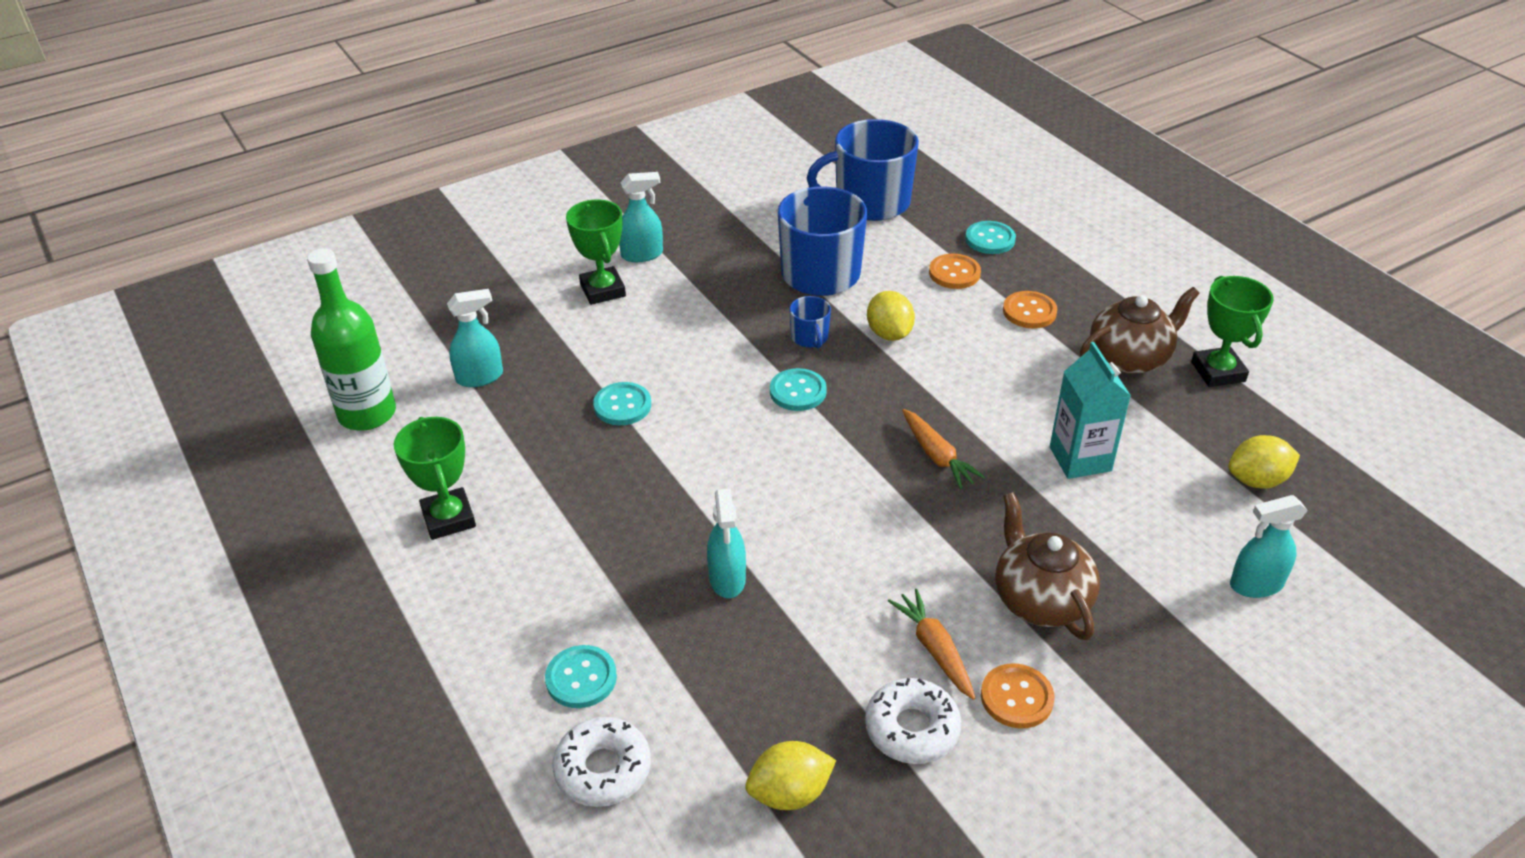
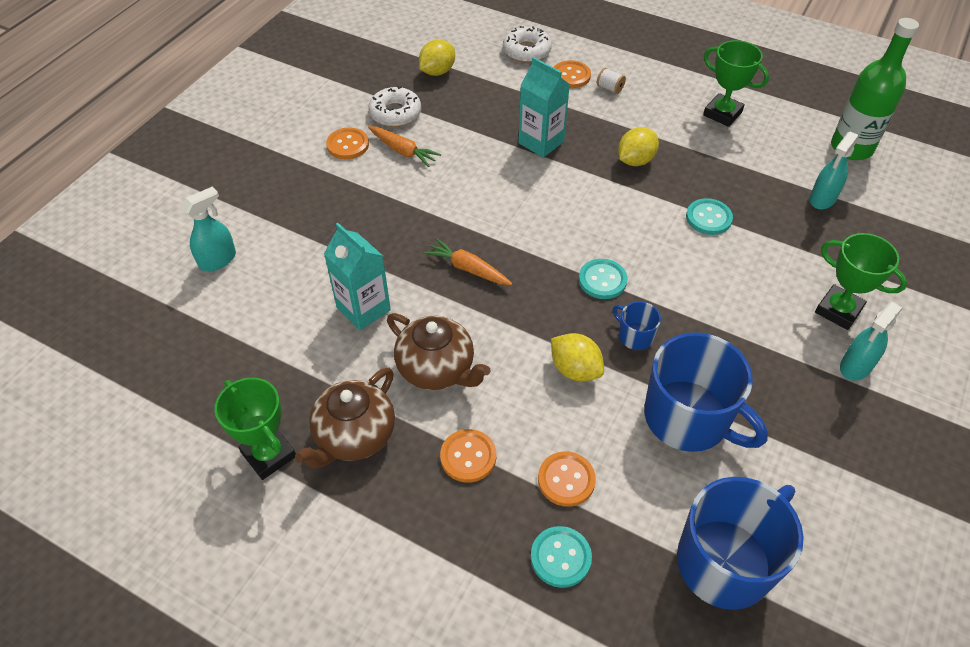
camera: 150 degrees right, 10 degrees up
turquoise button [545,645,617,708] -> orange button [554,60,591,88]
turquoise spray bottle [707,489,746,598] -> turquoise carton [518,57,570,158]
brown teapot [995,492,1100,640] -> brown teapot moved to [387,313,491,390]
yellow lemon [1228,435,1300,489] -> yellow lemon moved to [618,127,659,166]
none -> white spool [597,68,626,94]

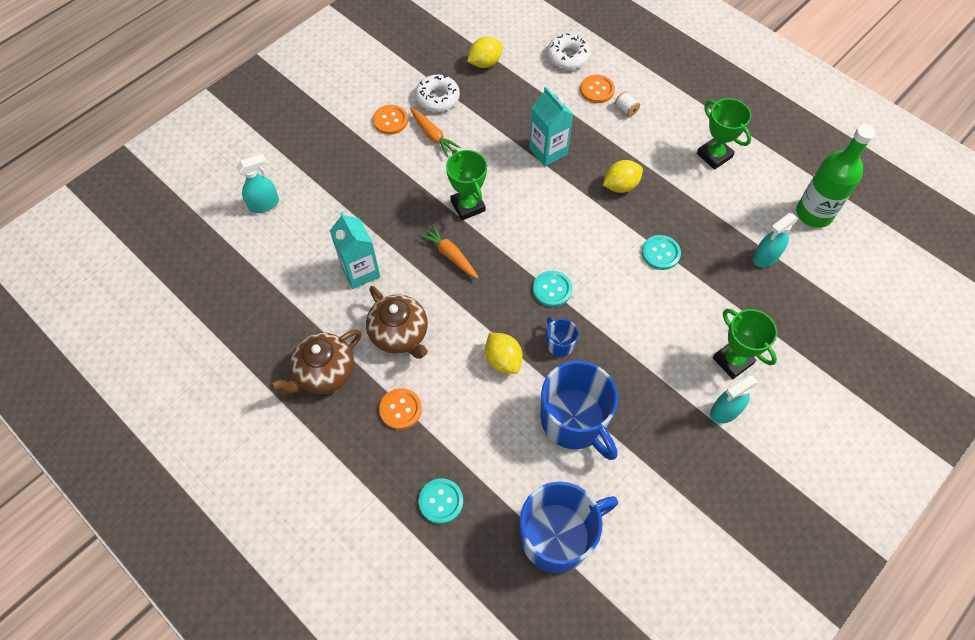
camera: 15 degrees right, 10 degrees up
green trophy [214,377,296,480] -> green trophy moved to [446,149,487,220]
orange button [538,451,596,507] -> none

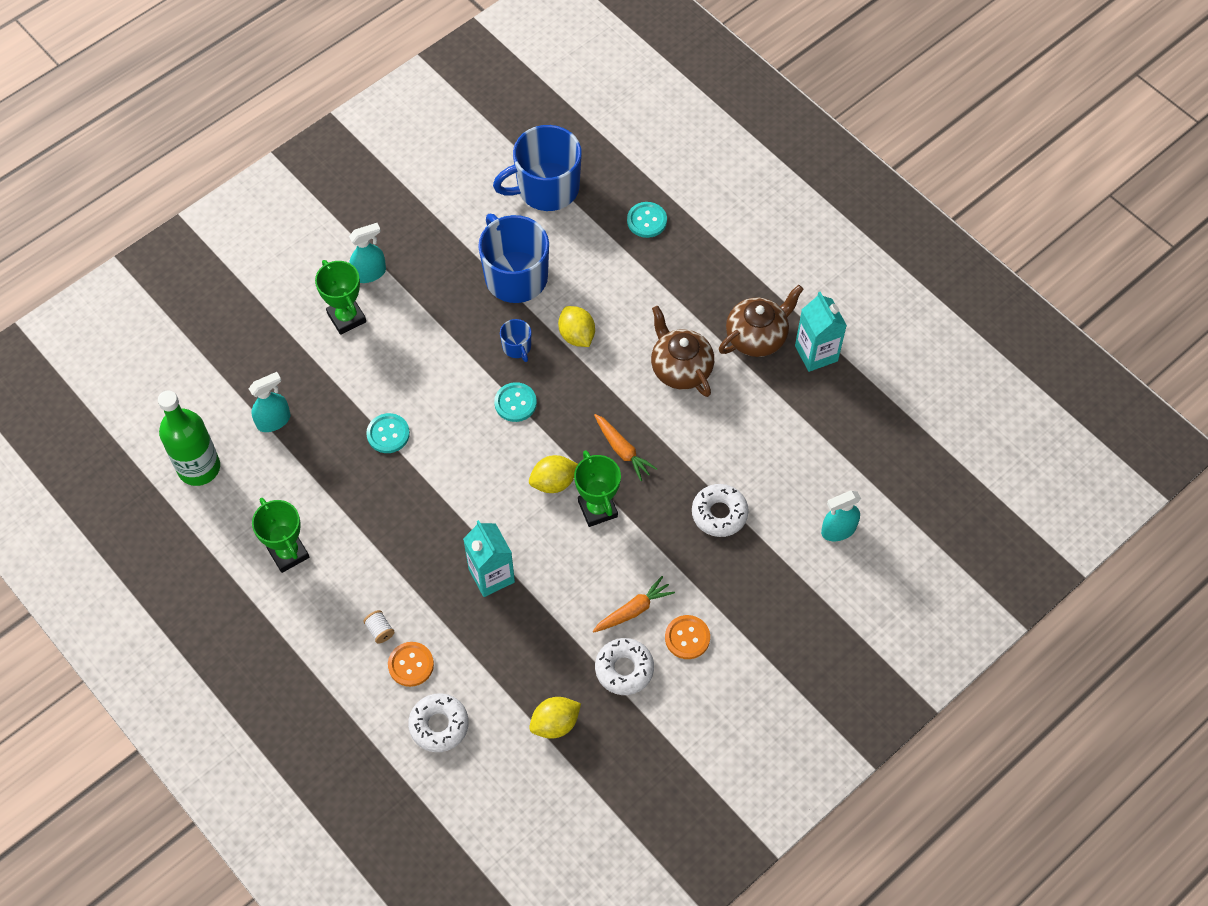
camera: 175 degrees left, 0 degrees up
turquoise carton [330,212,381,289] -> turquoise carton moved to [795,292,847,372]
orange button [379,388,422,430] -> none
orange carrot [410,108,461,157] -> orange carrot turned 90 degrees clockwise [593,576,675,632]
yellow lemon [603,160,643,193] -> yellow lemon moved to [529,455,578,493]
none -> white donut [692,484,749,537]

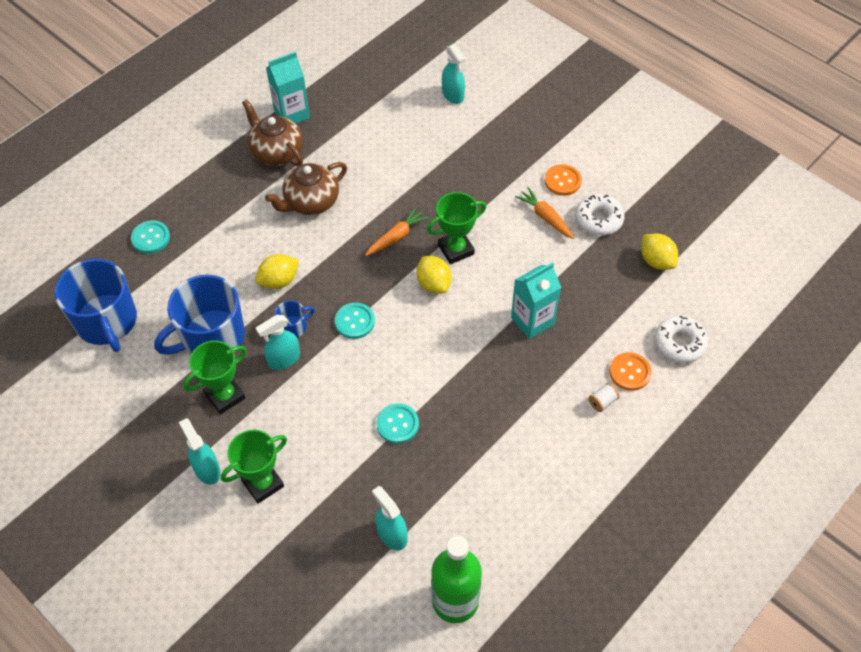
camera: 95 degrees left, 5 degrees down
green trophy [252,498,309,573] -> green trophy moved to [183,340,246,414]
white donut [692,484,749,537] -> none
none -> turquoise spray bottle [256,315,300,370]

